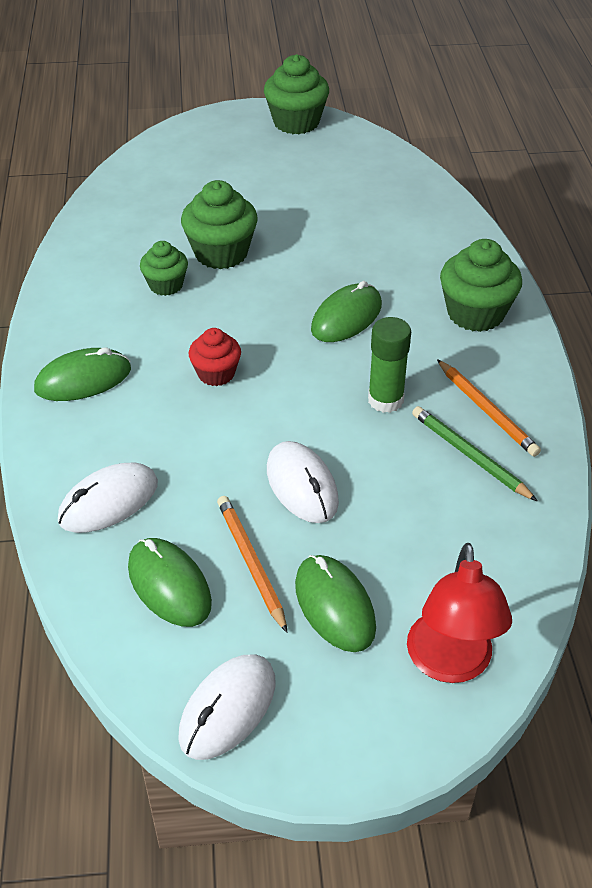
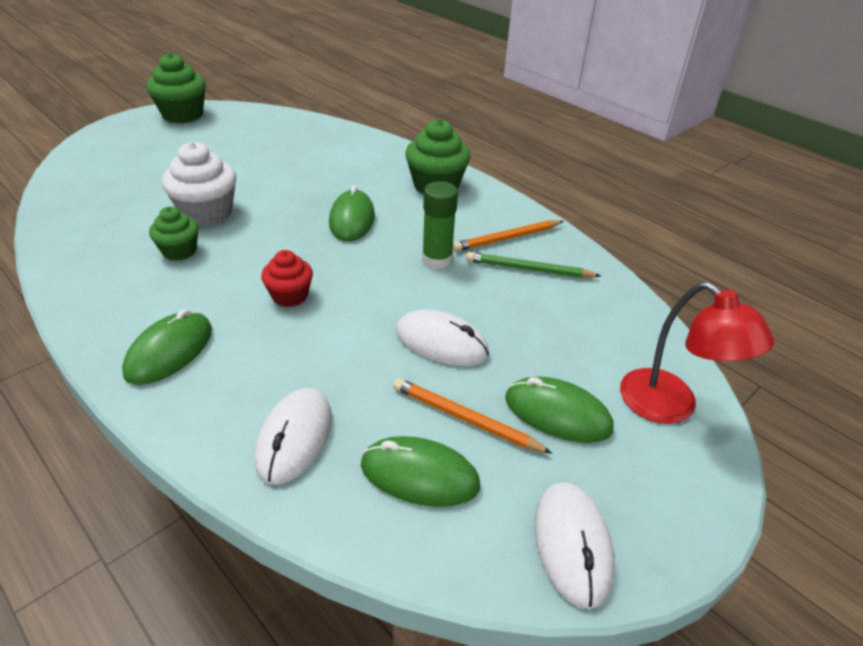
camera: 40 degrees left, 5 degrees down
green cupcake [181,180,258,269] -> white cupcake [162,142,236,226]
orange pencil [437,359,541,457] -> orange pencil turned 135 degrees clockwise [453,220,564,252]

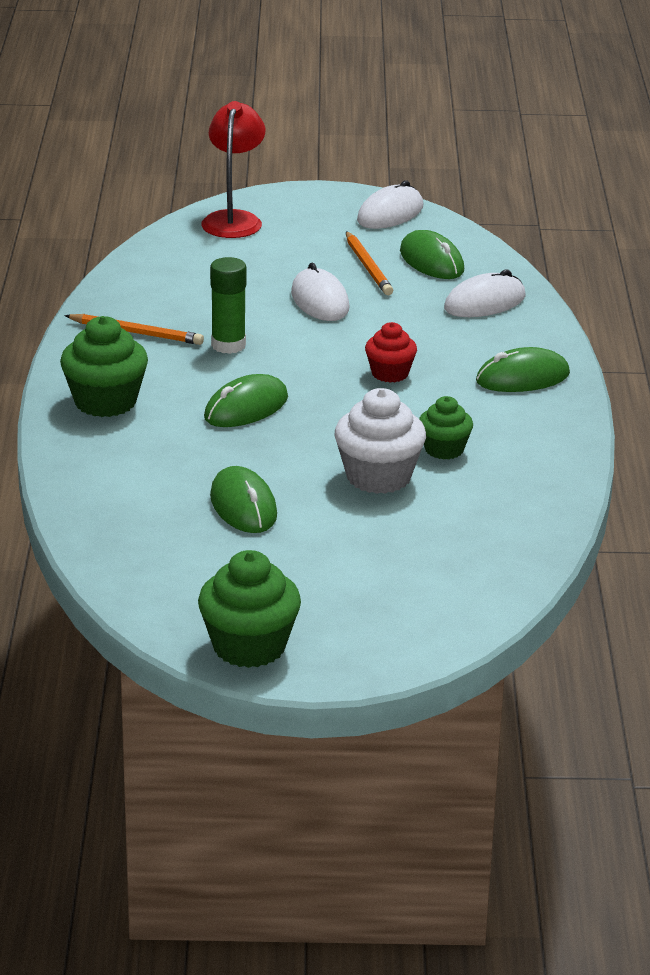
camera: 135 degrees left, 10 degrees down
green pencil [466,252,601,278] -> none
green mouse [505,377,613,443] -> green mouse moved to [210,466,277,533]

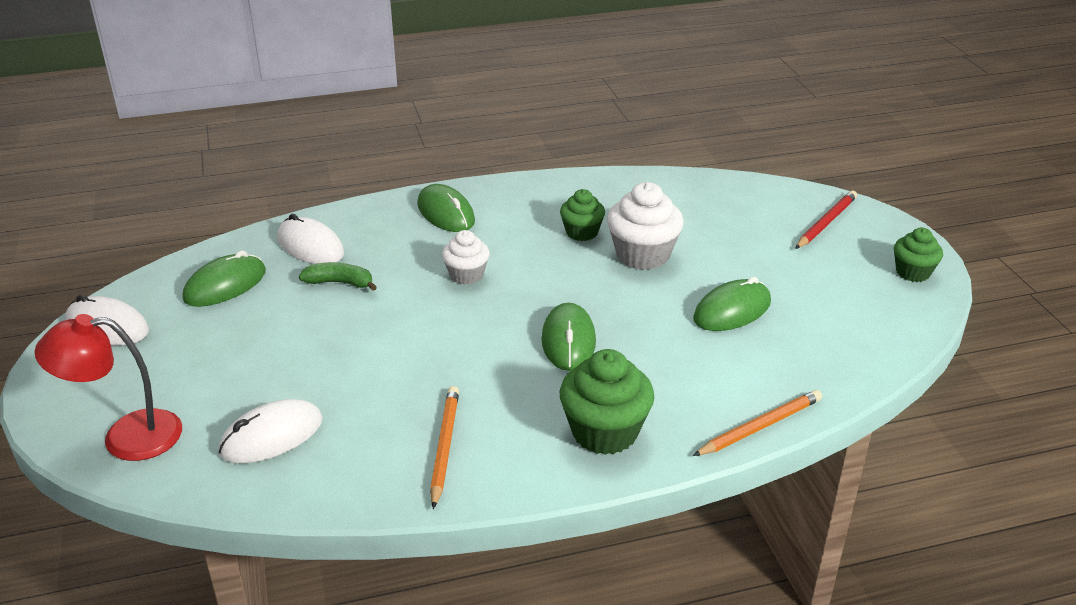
camera: 105 degrees left, 5 degrees up
green cupcake [198,550,301,668] -> green cupcake [894,228,943,282], size x0.61
green mouse [204,374,288,427] -> green mouse turned 60 degrees clockwise [541,303,596,371]
green glue stick [210,257,247,354] -> none
white mouse [291,263,349,321] -> white mouse moved to [219,399,323,463]
orange pencil [346,231,393,295] -> orange pencil moved to [693,390,822,456]
red cupcake [365,322,417,382] -> white cupcake [442,230,490,285]
none -> green banana [299,262,377,291]
none -> red pencil [795,191,857,249]

